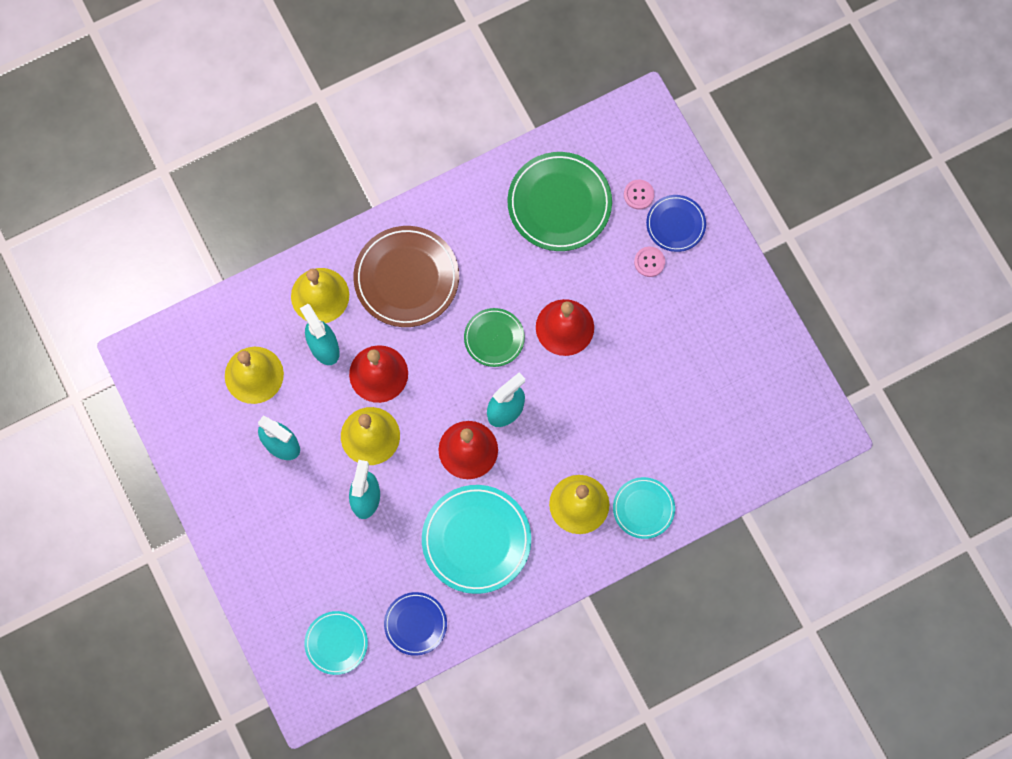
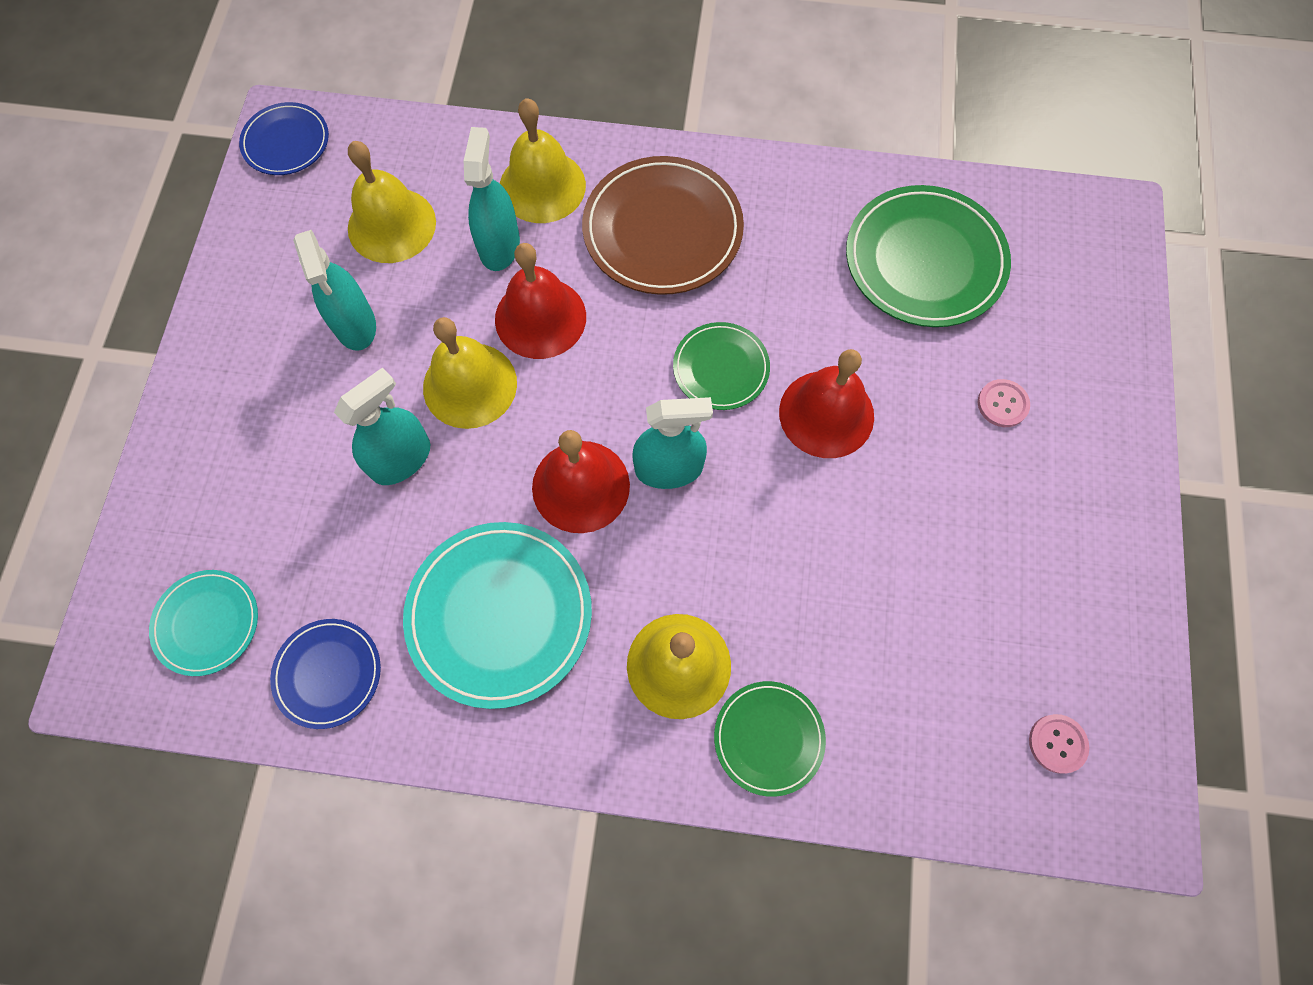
camera: 35 degrees right, 5 degrees down
turquoise plate [613,477,675,539] -> green plate [714,681,826,797]
pink button [624,179,654,210] -> pink button moved to [1029,714,1089,774]
blue plate [646,195,706,252] -> blue plate moved to [239,102,329,175]

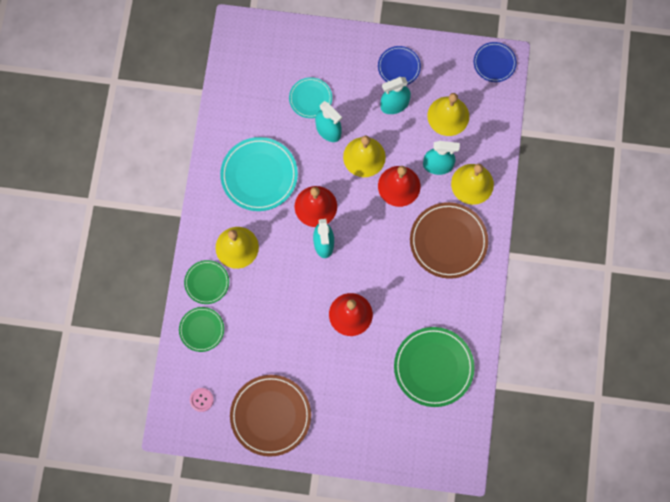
camera: 90 degrees right, 5 degrees up
turquoise plate [149,570,258,676] -> turquoise plate moved to [289,77,332,118]
blue plate [270,619,381,729] -> blue plate moved to [378,46,421,85]
green plate [673,322,770,410] -> green plate moved to [179,307,224,352]
pink button [978,379,1030,427] -> none
none -> brown plate [230,375,311,457]

